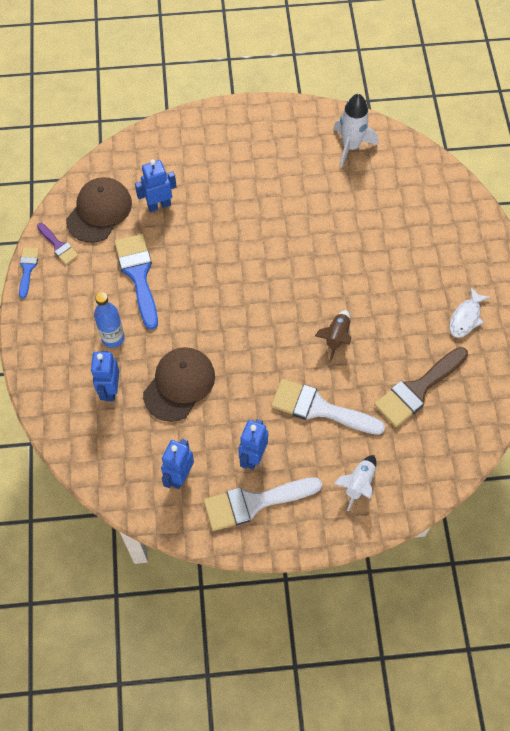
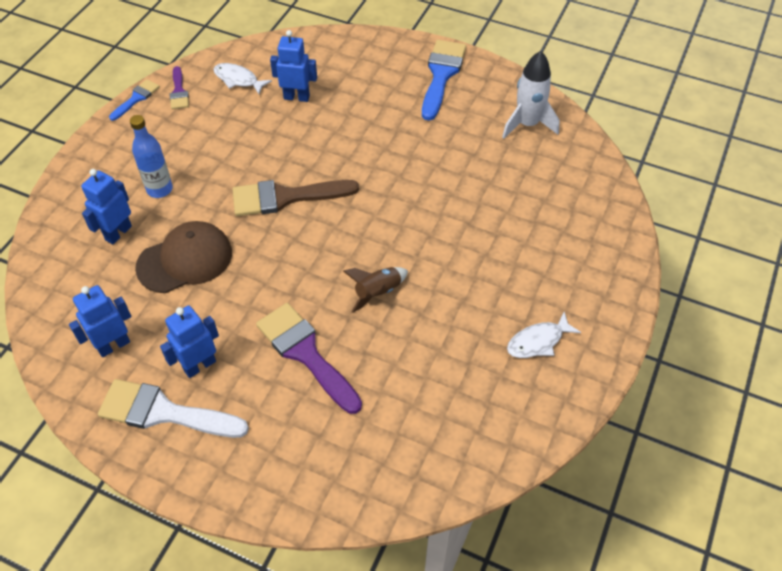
camera: 30 degrees right, 10 degrees down
brown cap [66,177,132,243] -> white fish [213,63,272,94]
blue brush [114,234,158,330] -> blue brush moved to [422,40,466,121]
white brush [271,379,385,435] -> purple brush [256,303,362,414]
white rocket [334,455,376,511] -> none
brown brush [374,347,468,427] -> brown brush moved to [232,180,359,216]

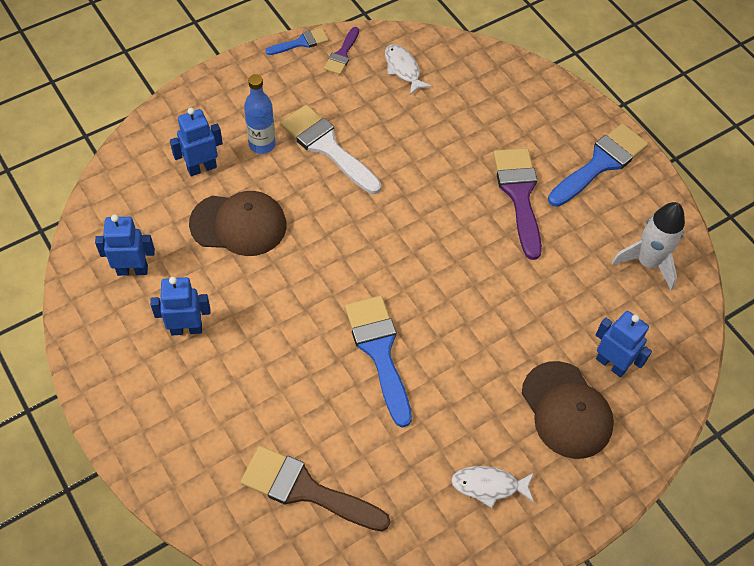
camera: 30 degrees right, 5 degrees up
white brush [98,379,249,438] -> white brush moved to [280,105,381,194]
brown brush [232,180,359,216] -> brown brush moved to [240,446,390,531]
purple brush [256,303,362,414] -> purple brush moved to [493,148,542,260]
blue robot [270,30,317,102] -> blue robot moved to [596,311,652,377]
brown rocket [343,267,408,313] -> blue brush [345,296,412,428]
none -> brown cap [522,361,614,459]

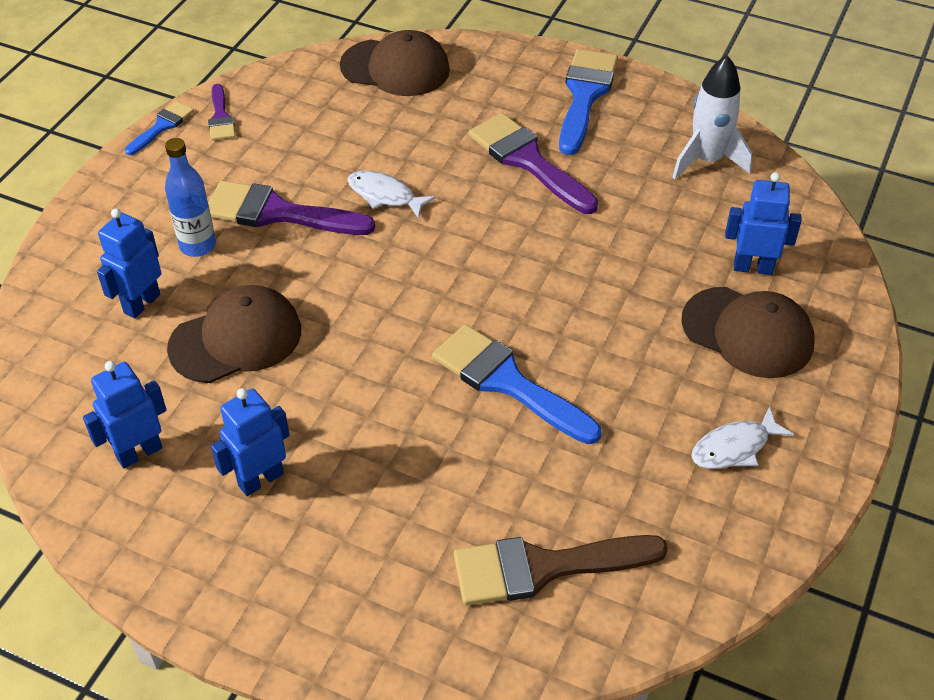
camera: 30 degrees left, 10 degrees down
white brush [280,105,381,194] -> purple brush [208,181,375,235]
white fish [385,44,432,95] -> white fish moved to [348,171,436,219]
none -> brown cap [340,30,450,96]

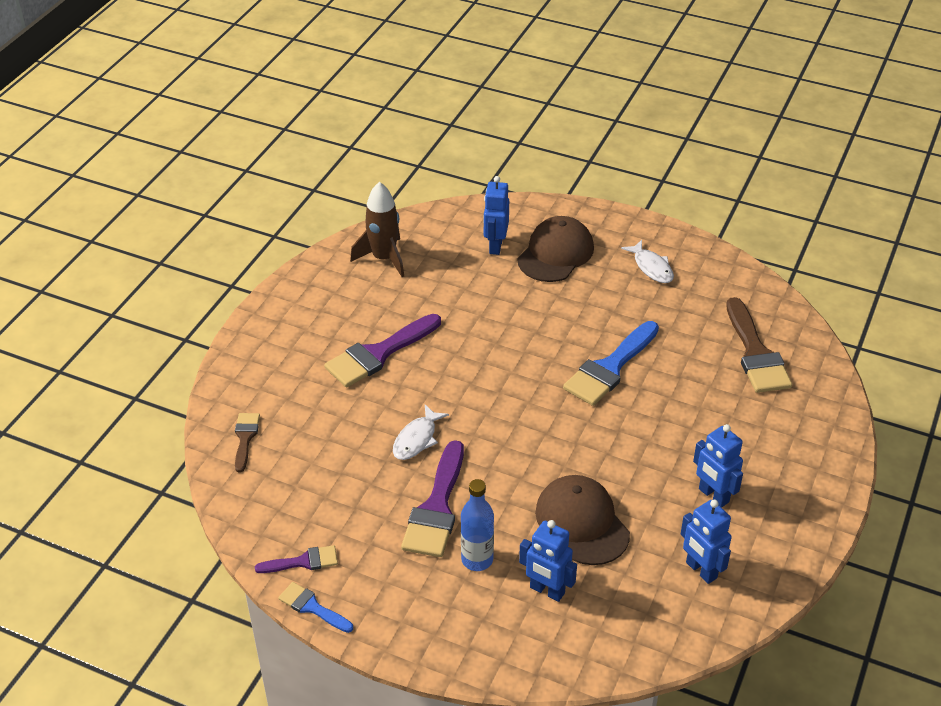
camera: 90 degrees left, 5 degrees down
brown cap [340,30,450,96] -> brown brush [235,413,260,472]
blue brush [559,49,618,155] -> none
white rocket [672,55,752,179] -> brown rocket [350,182,404,277]

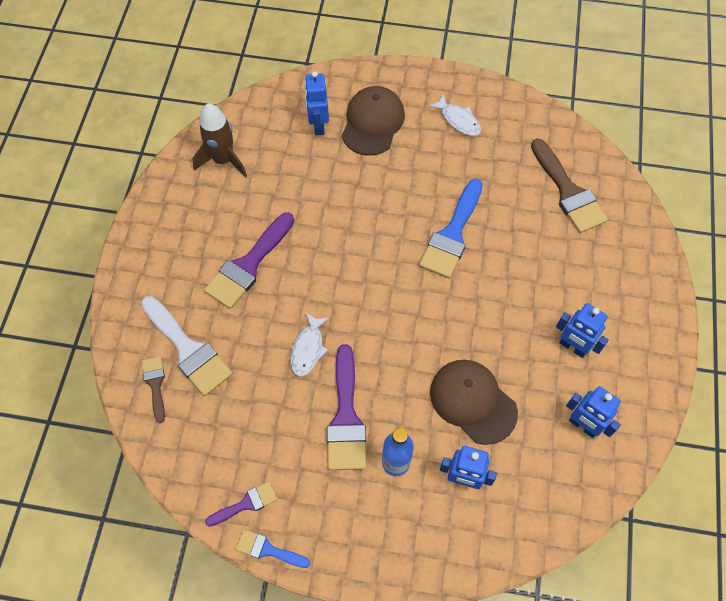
camera: 15 degrees left, 20 degrees up
none -> white brush [141,296,233,396]

